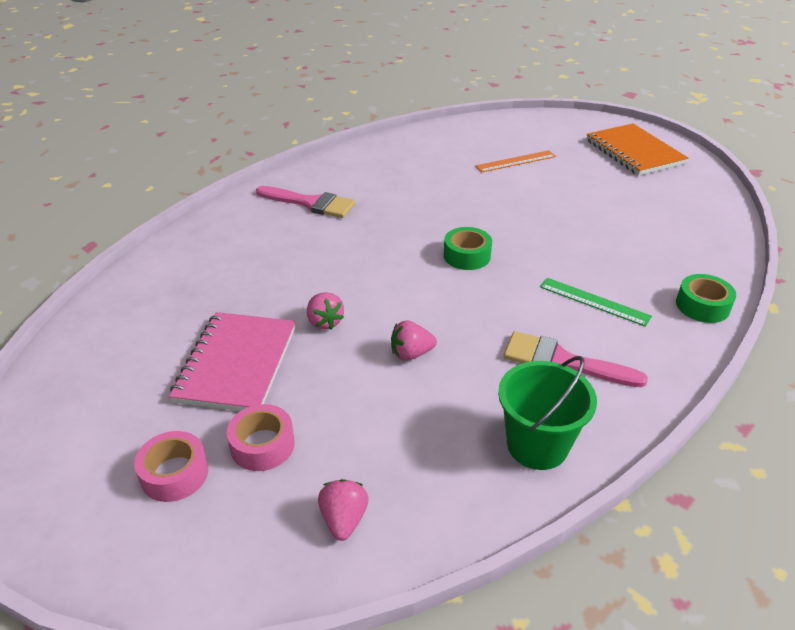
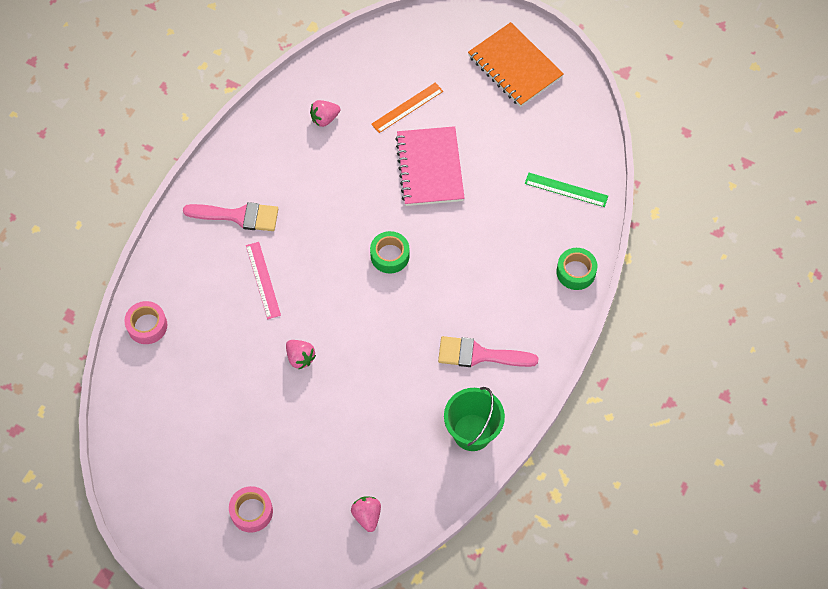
camera: 15 degrees left, 25 degrees up
pink notebook [169,312,296,411] -> pink notebook moved to [395,126,465,206]
pink tape [227,404,295,471] -> pink tape moved to [124,301,168,344]
pink strawberry [391,320,437,361] -> pink strawberry moved to [310,100,340,127]
green ruler [540,278,652,327] -> green ruler moved to [525,173,608,207]
none -> pink ruler [246,242,281,319]

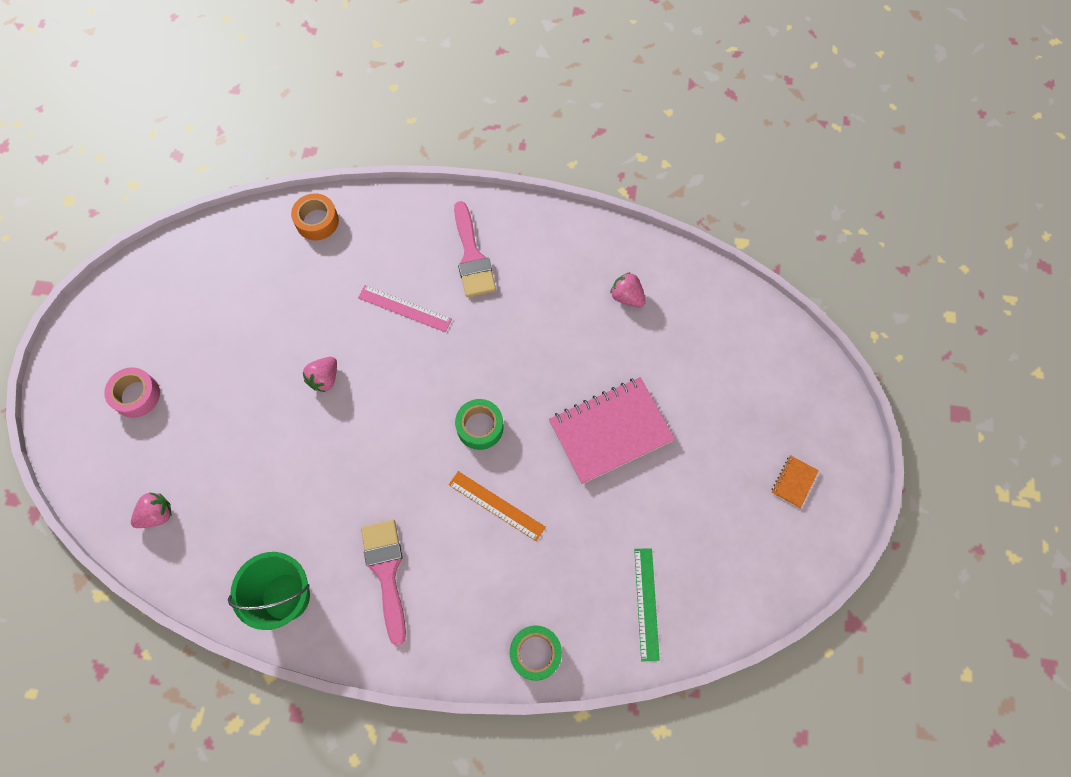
camera: 70 degrees right, 5 degrees up
pink tape [124,301,168,344] -> orange tape [291,193,339,240]
pink ruler [246,242,281,319] -> pink ruler turned 60 degrees clockwise [358,285,452,332]
orange ruler [371,82,443,133] -> orange ruler moved to [449,471,546,541]
orange notebook [468,22,564,107] -> orange notebook [771,455,819,508], size x0.42

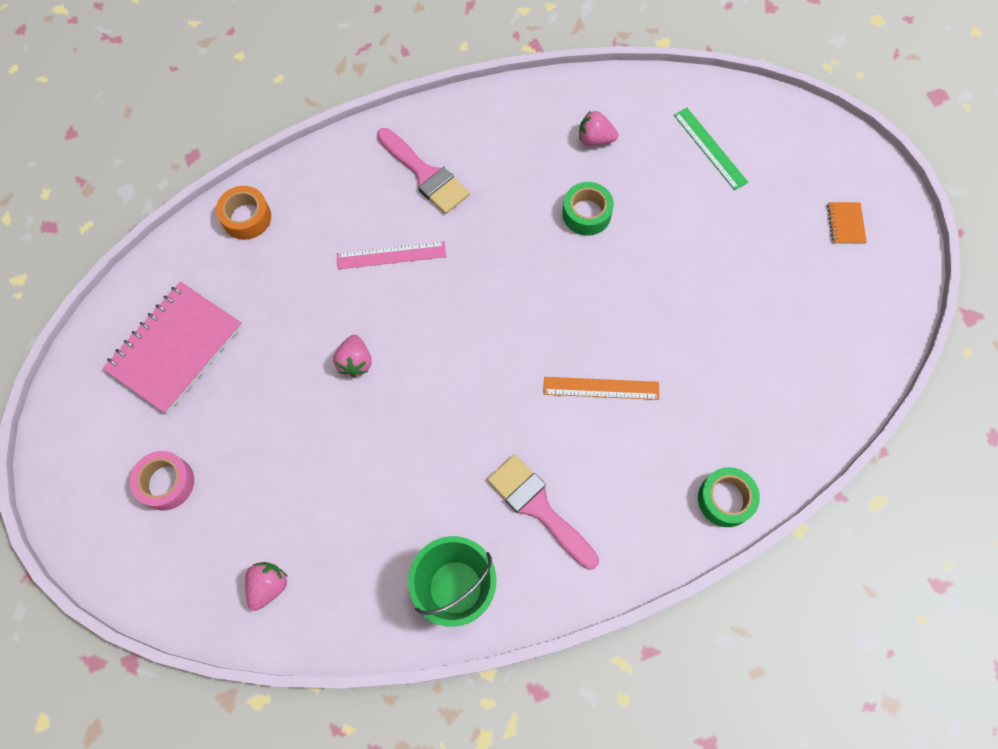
camera: 30 degrees left, 0 degrees up
green tape [455,399,504,450] -> green tape moved to [562,182,614,236]
pink notebook [549,377,675,484] -> pink notebook moved to [103,282,242,414]
green ruler [634,548,660,661] -> green ruler moved to [674,108,748,190]

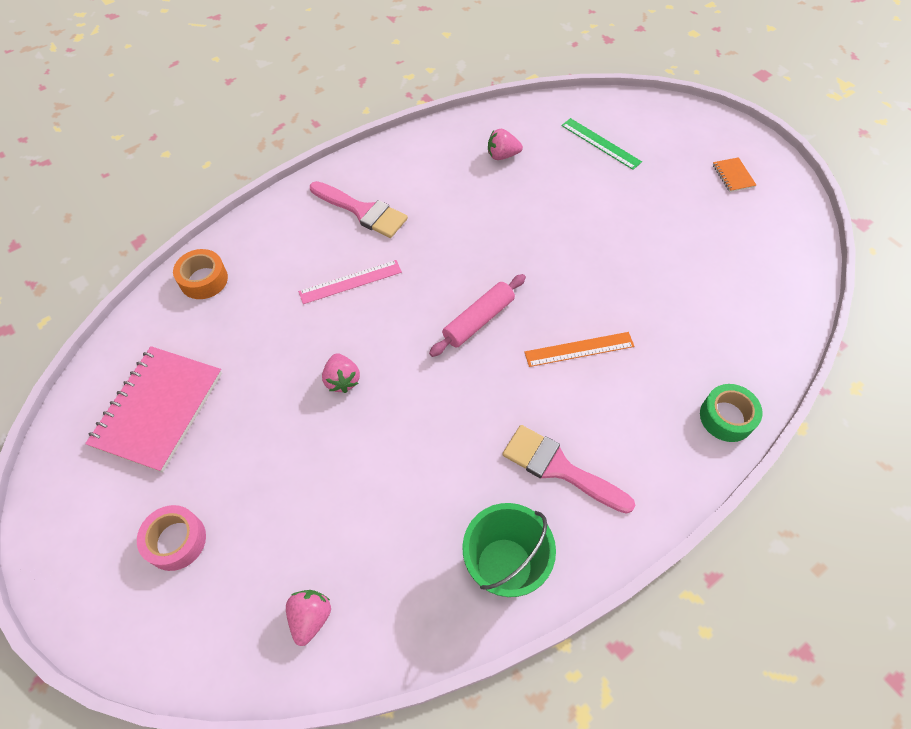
camera: 15 degrees left, 10 degrees down
green tape [562,182,614,236] -> none
none -> pink rolling pin [429,274,526,357]

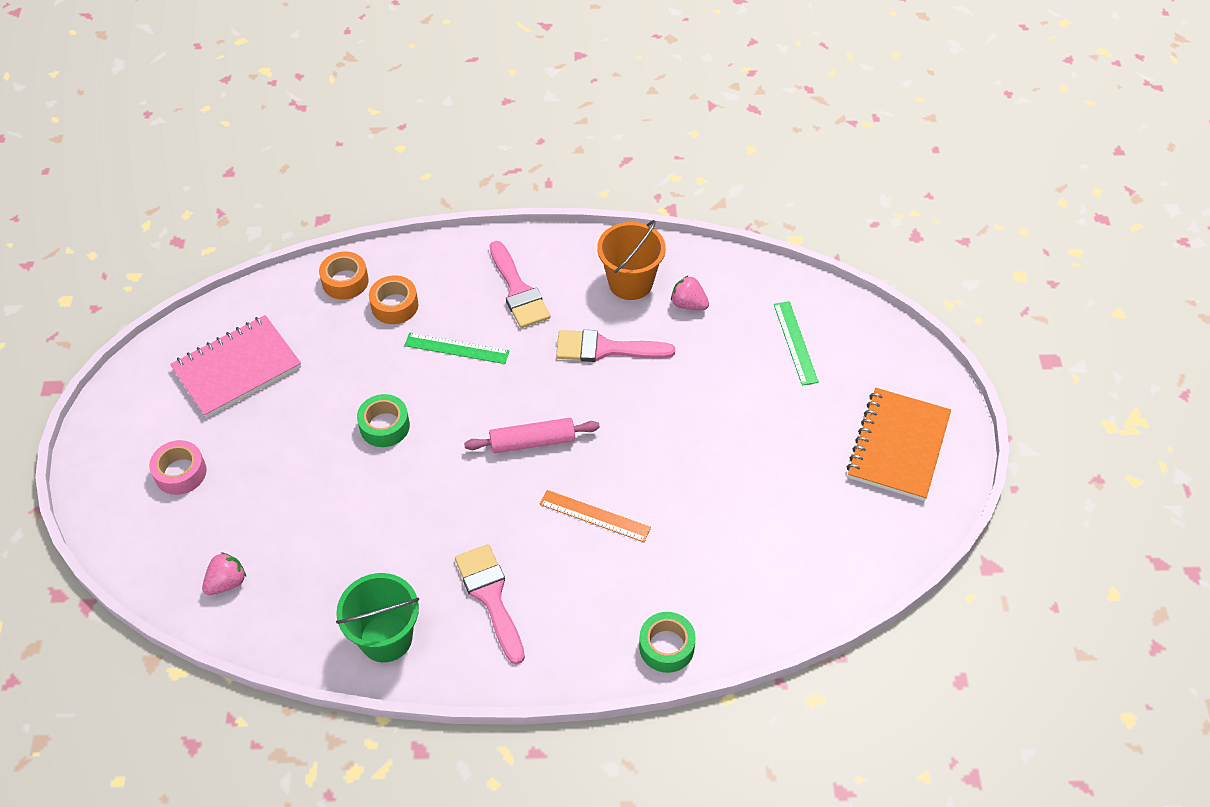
camera: 35 degrees right, 5 degrees down
pink ruler [298,260,402,304] -> green ruler [404,333,510,364]
pink strawberry [322,353,360,393] -> green tape [357,394,410,447]
orange notebook [713,157,756,192] -> orange notebook [847,388,951,501], size x2.37
none -> orange tape [369,275,418,324]
none -> pink brush [556,330,675,362]
none -> orange bucket [597,220,666,300]

